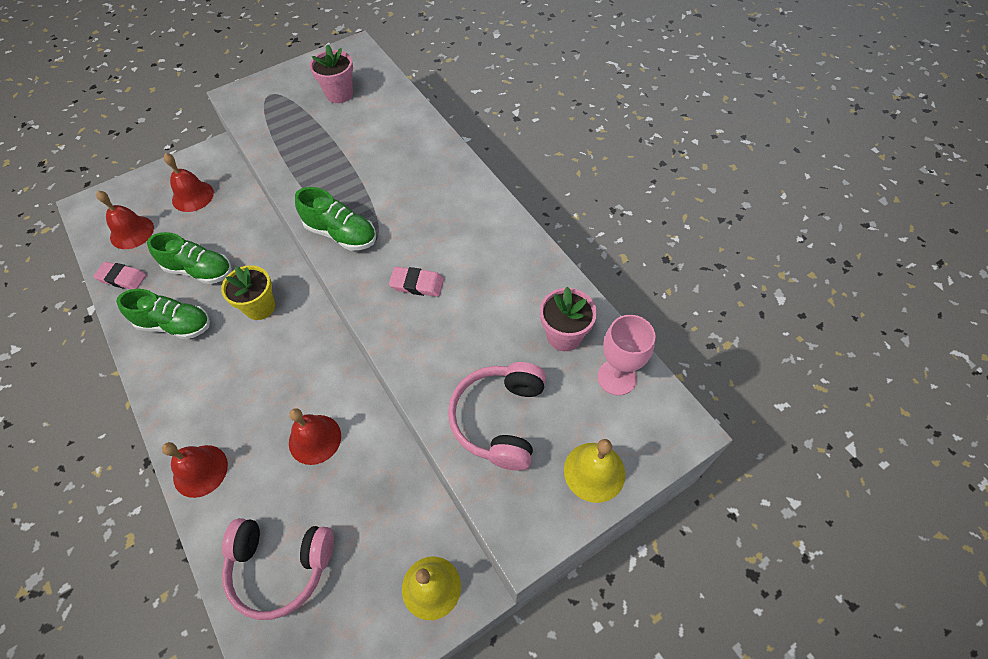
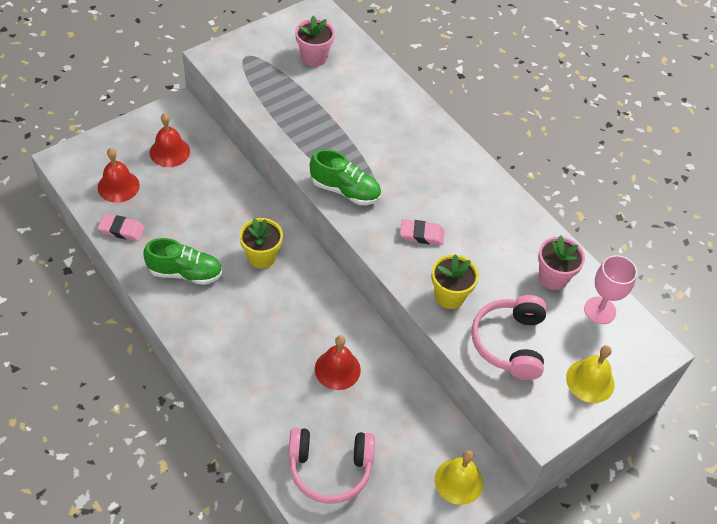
camera: 10 degrees left, 5 degrees down
green shoe [147,232,232,284] -> none
red bell [162,442,228,498] -> none
none -> yellow flower pot [432,254,479,309]

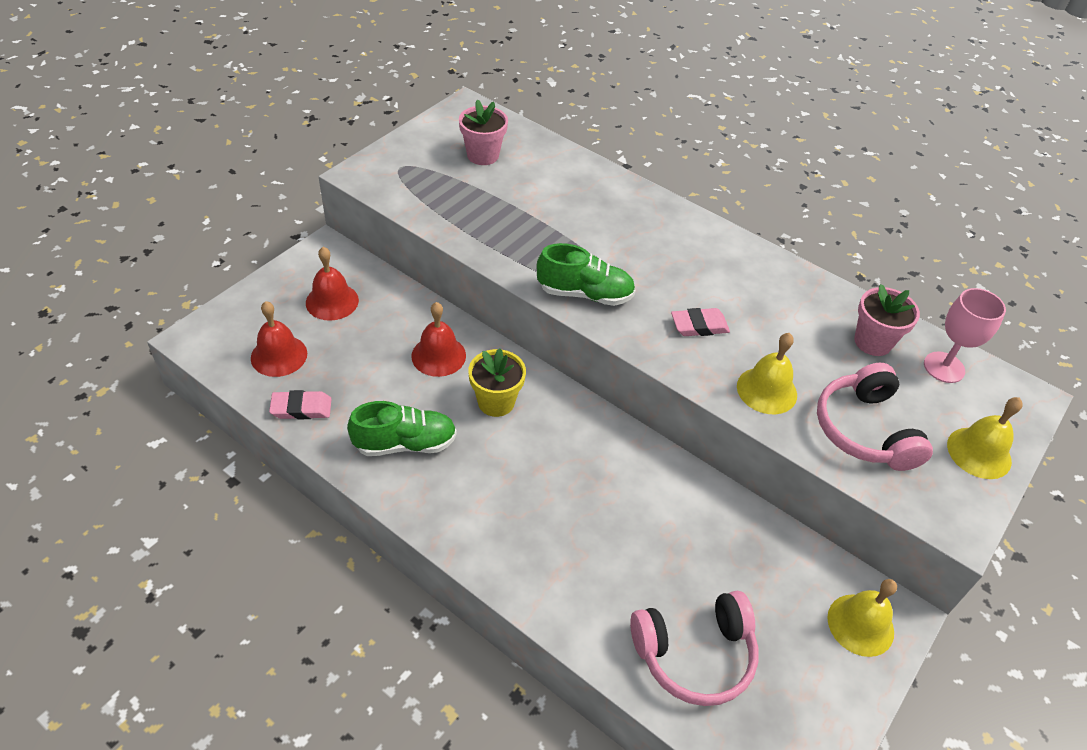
camera: 15 degrees left, 5 degrees down
red bell [315,335,361,390] -> red bell moved to [411,302,466,377]
yellow flower pot [432,254,479,309] -> yellow bell [737,333,797,414]

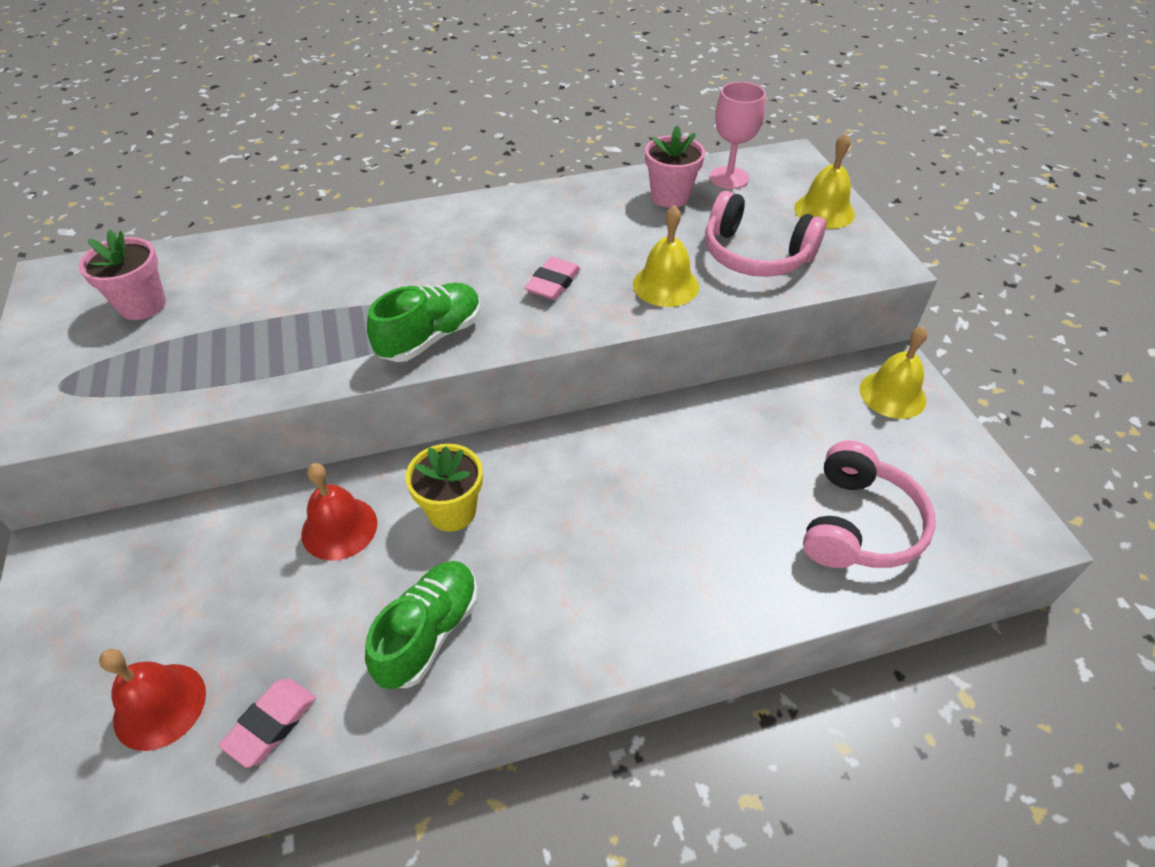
camera: 50 degrees left, 0 degrees up
red bell [306,247,359,321] -> none

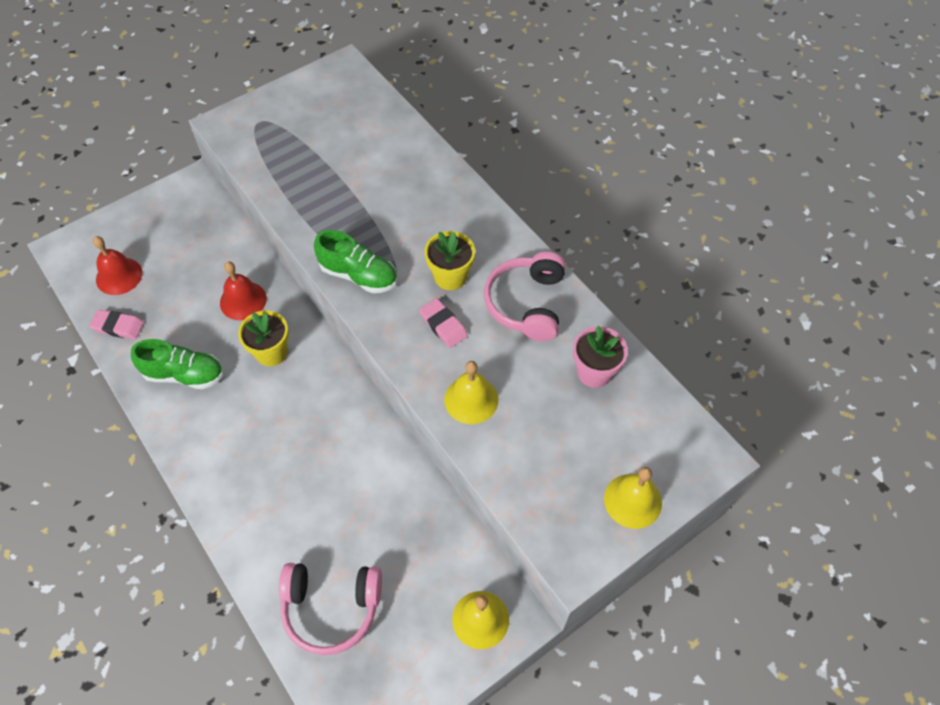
camera: 70 degrees right, 10 degrees up
pink flower pot [79,230,166,320] -> none
pink eraser [525,257,580,300] -> pink eraser turned 45 degrees clockwise [419,298,468,348]
pink headphones [705,191,826,277] -> pink headphones moved to [484,252,566,341]
pink goblet [710,82,766,189] -> none
none -> yellow flower pot [424,231,475,290]

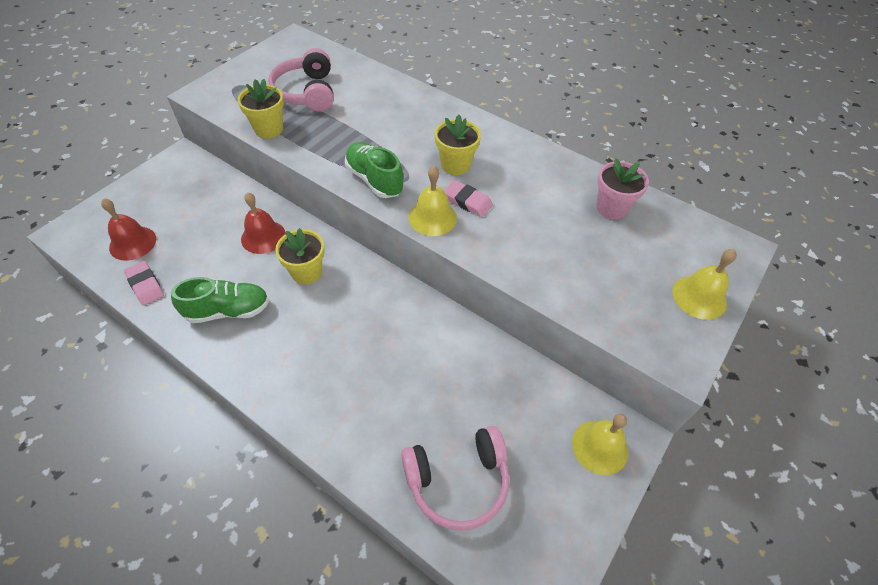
camera: 20 degrees left, 5 degrees down
pink eraser [89,310,144,339] -> pink eraser turned 60 degrees clockwise [124,261,164,306]
green shoe [314,230,397,293] -> green shoe turned 135 degrees counterclockwise [345,142,404,198]
yellow bell [444,361,498,424] -> yellow bell moved to [409,166,457,236]
pink headphones [484,252,566,341] -> pink headphones moved to [268,48,334,112]
none -> yellow flower pot [237,79,284,138]

